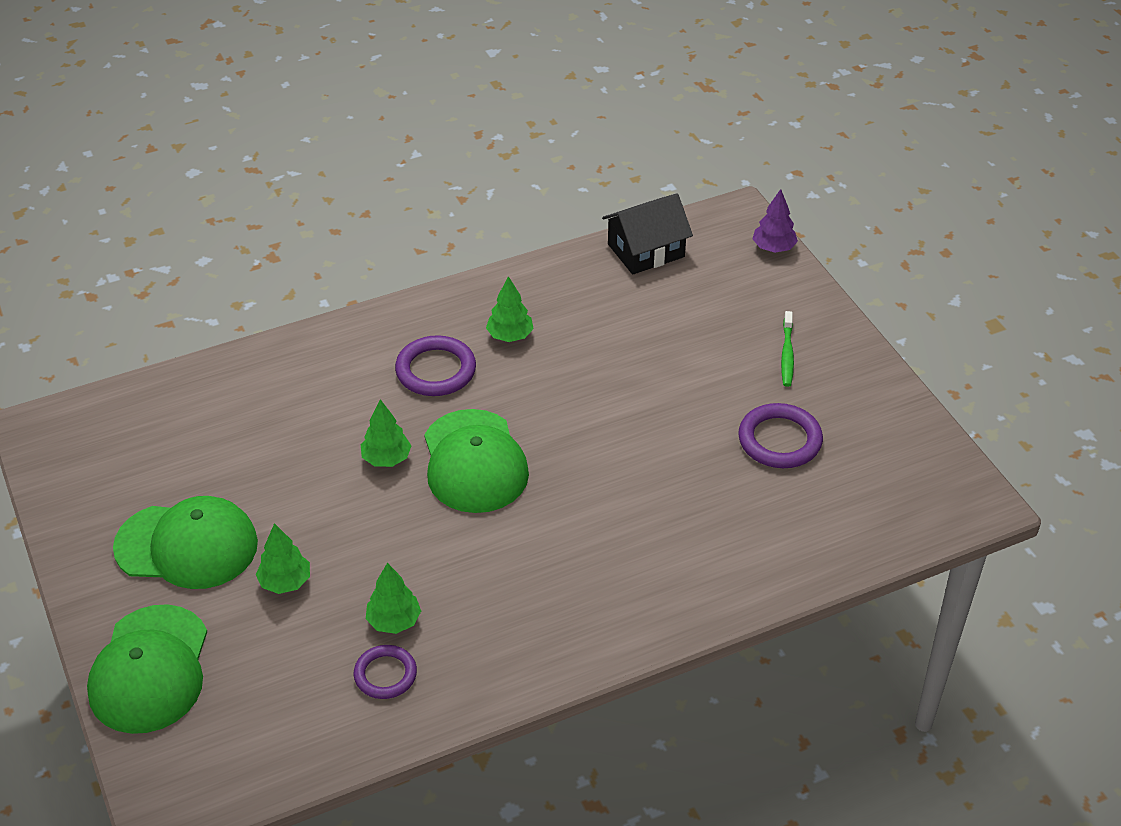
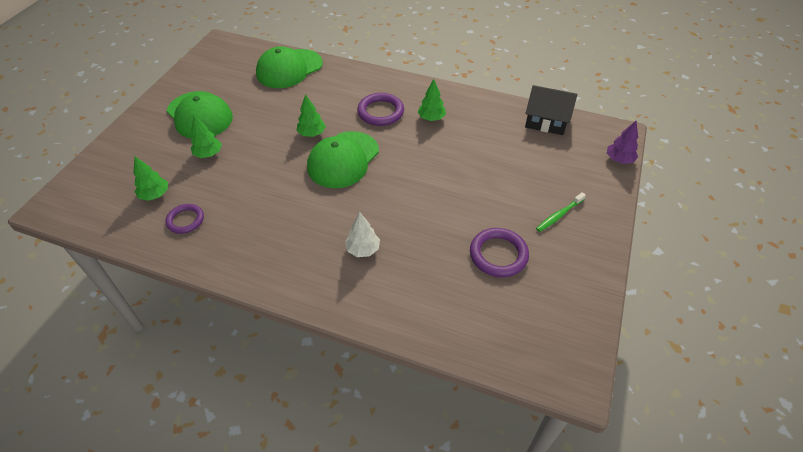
camera: 45 degrees right, 5 degrees up
green cap [87,604,207,734] -> green cap moved to [256,46,323,88]
green tree [366,563,421,634] -> green tree moved to [134,156,168,201]
none -> white tree [345,212,380,257]

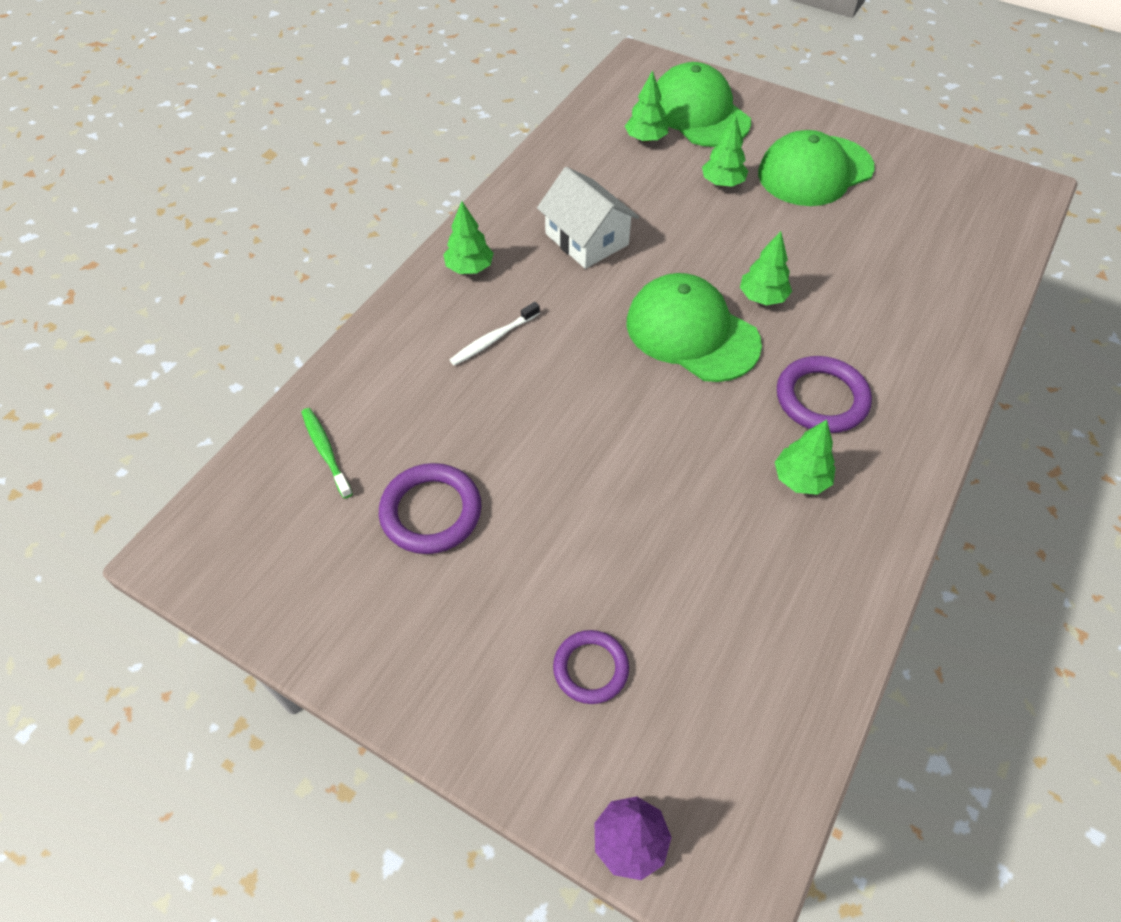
camera: 100 degrees right, 5 degrees up
purple ring [166,204,204,234] -> purple ring moved to [553,630,629,704]
green cap [256,46,323,88] -> green cap moved to [657,62,751,147]
white tree [345,212,380,257] -> white toothbrush [450,302,540,366]
black house [525,85,577,135] -> none
green toothbrush [536,192,586,232] -> green toothbrush moved to [301,408,353,499]
none -> green tree [443,201,494,274]
none -> white house [537,167,639,269]

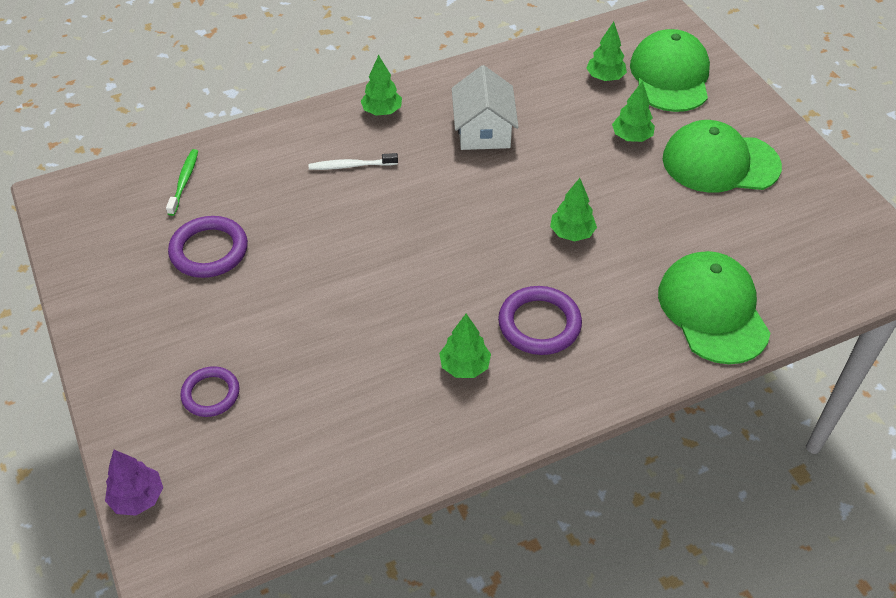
camera: 35 degrees right, 5 degrees down
green cap [627,273,762,382] -> green cap moved to [658,251,771,364]

